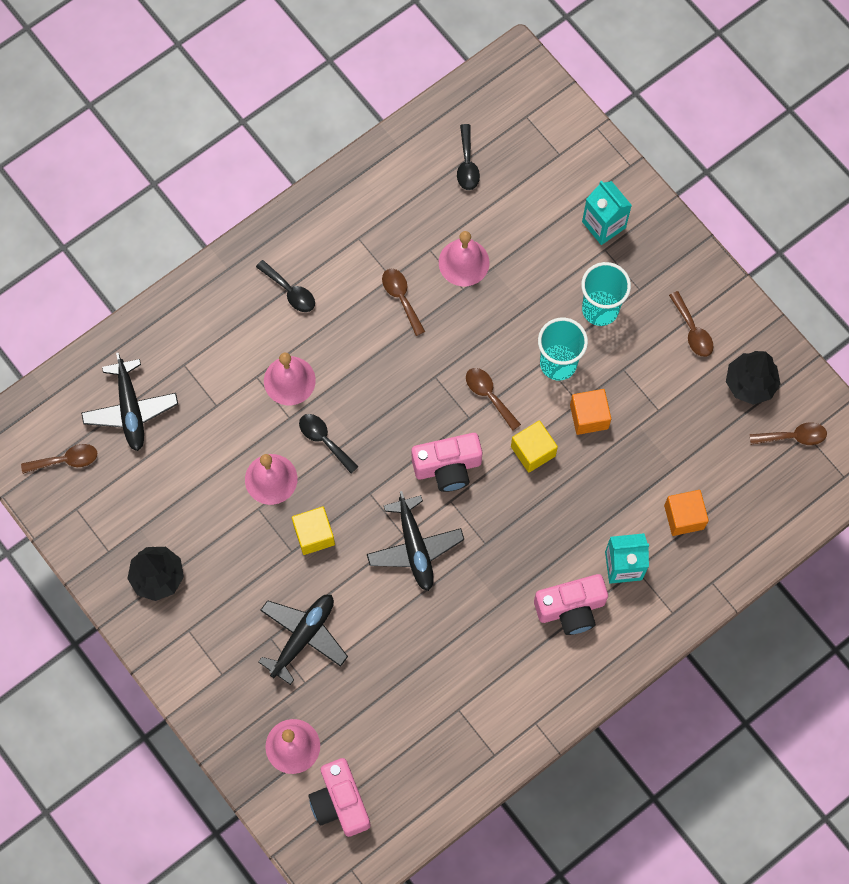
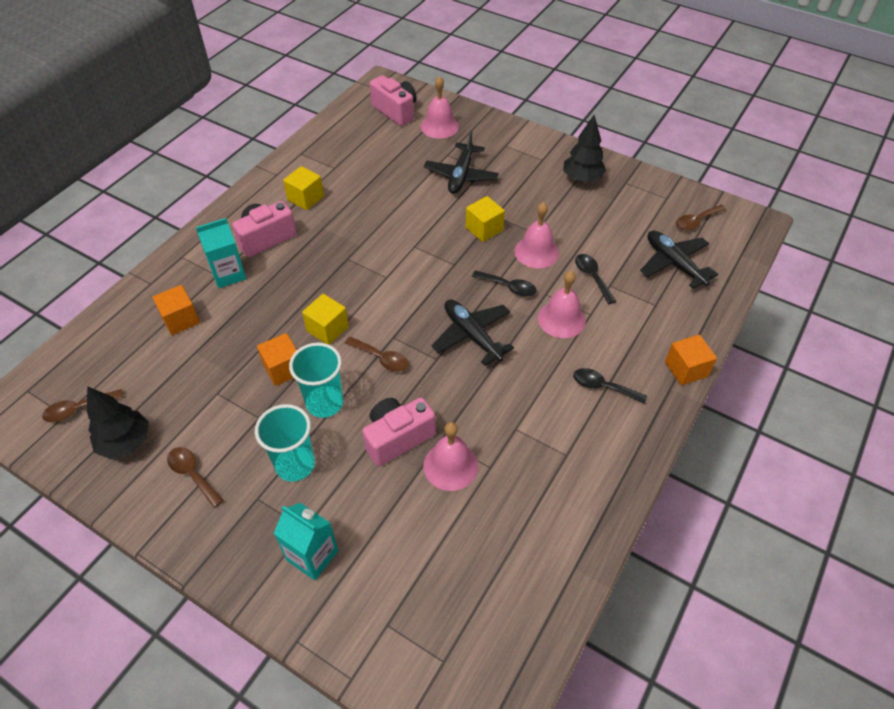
camera: 160 degrees right, 20 degrees down
black plane [367,491,464,591] -> black plane moved to [431,300,514,366]
brown spoon [382,269,425,336] -> none
pink camera [412,433,483,492] -> pink camera moved to [362,398,436,466]
black spoon [457,124,480,190] -> black spoon moved to [575,254,616,304]
none -> yellow cube [283,166,324,210]
none -> orange cube [665,334,717,385]

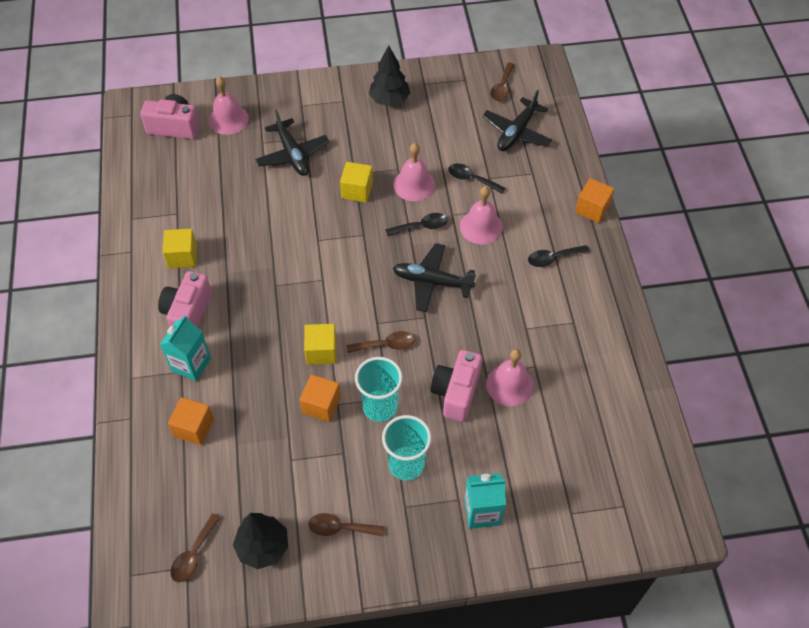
camera: 40 degrees left, 5 degrees up
black plane [640,230,718,289] -> black plane turned 75 degrees counterclockwise [482,90,552,151]

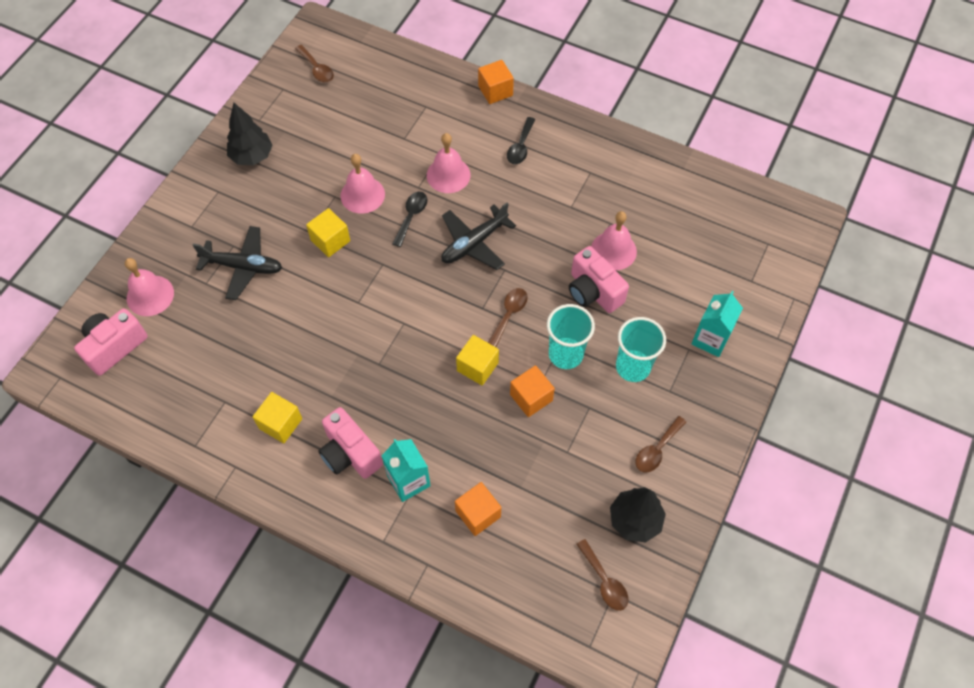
camera: 55 degrees left, 5 degrees up
black spoon [448,163,506,194] -> none
black plane [482,90,552,151] -> none

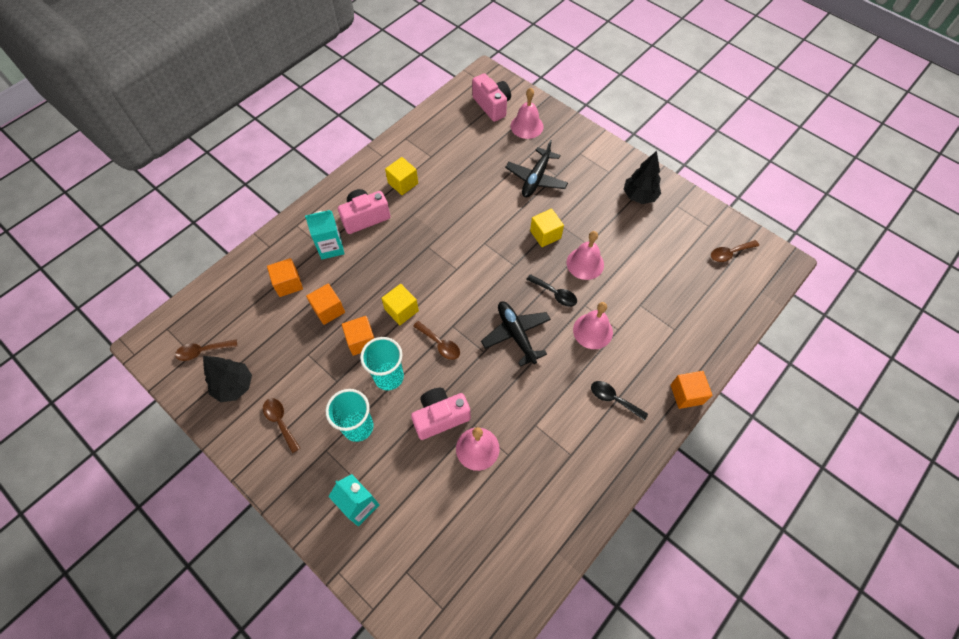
camera: 105 degrees right, 0 degrees up
none -> orange cube [306,284,345,325]

